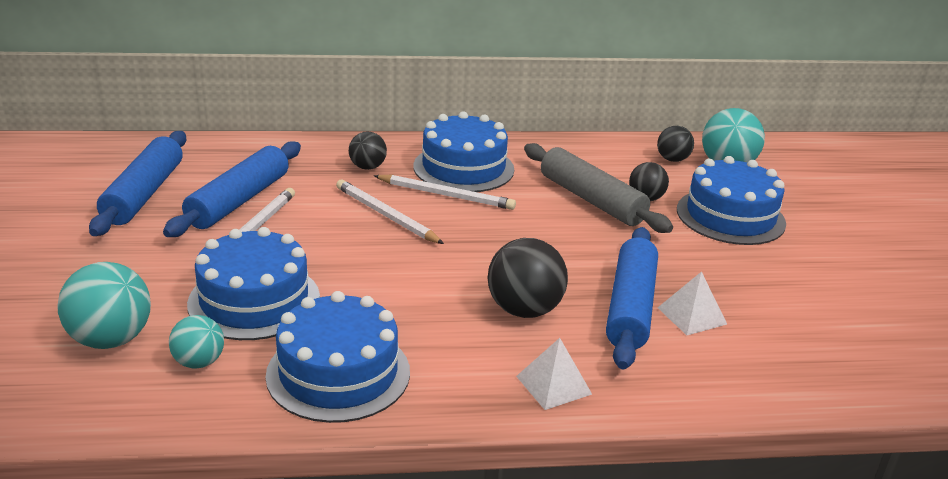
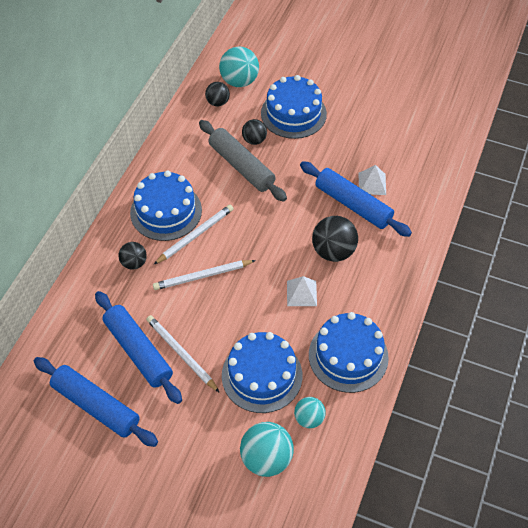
camera: 60 degrees left, 25 degrees up
white pyramid [516,338,592,410] -> white pyramid moved to [287,276,317,306]
grey rolling pin [524,143,673,233] -> grey rolling pin turned 60 degrees clockwise [199,120,287,202]

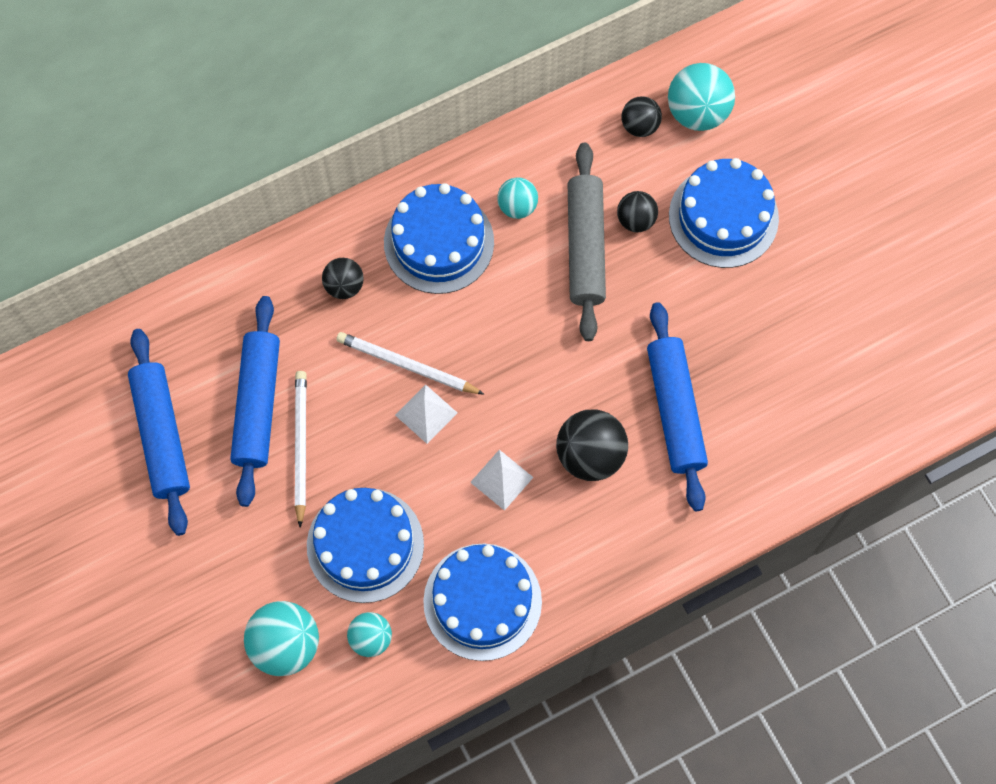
camera: 40 degrees right, 15 degrees up
white pencil [153,205,234,265] -> none
white pyramid [359,165,386,195] -> white pyramid moved to [395,384,457,444]
none -> turquoise ball [497,177,538,219]

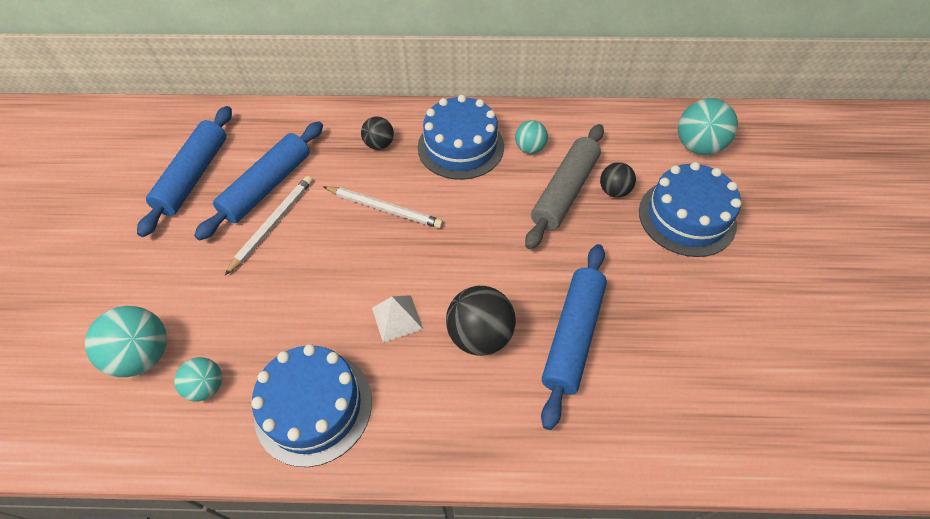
camera: 30 degrees right, 15 degrees down
blue cake [307,488,424,603] -> none
white pencil [336,332,485,395] -> white pencil turned 150 degrees clockwise [324,186,443,228]
white pyramid [395,384,457,444] -> none
black ball [622,96,662,137] -> none

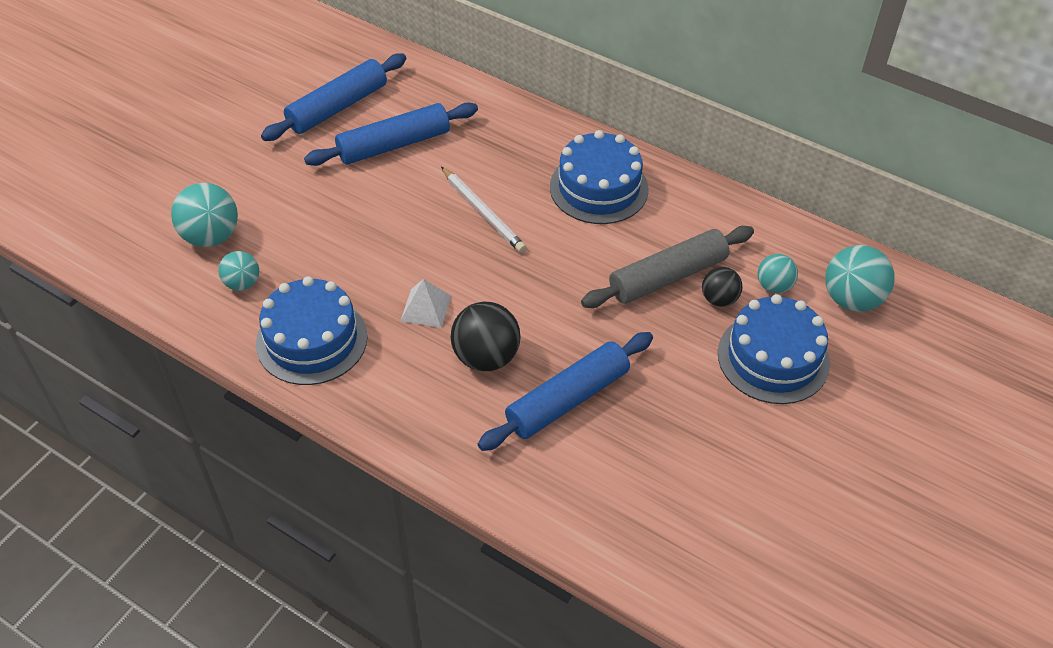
camera: 30 degrees right, 5 degrees down
white pencil [225,176,313,275] -> none
black ball [361,117,394,150] -> none
turquoise ball [515,120,548,154] -> turquoise ball moved to [758,254,798,293]

